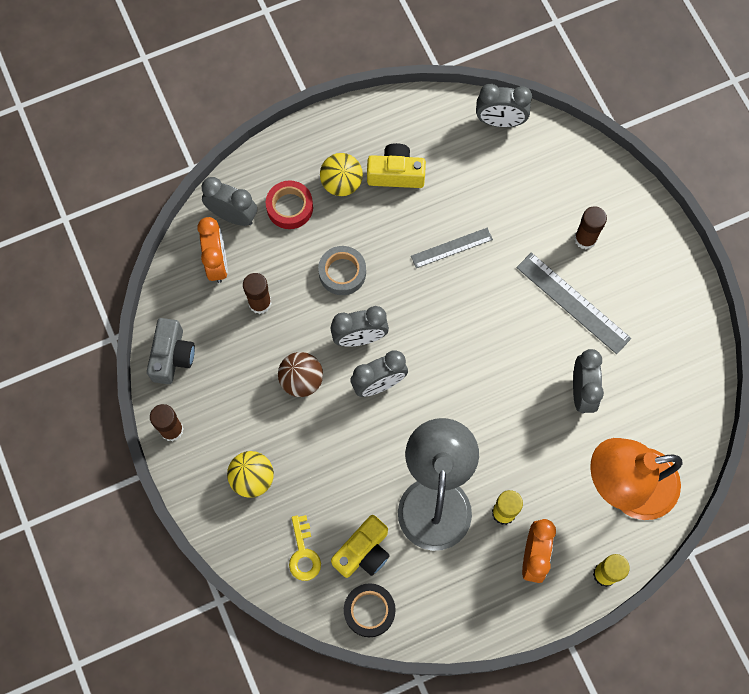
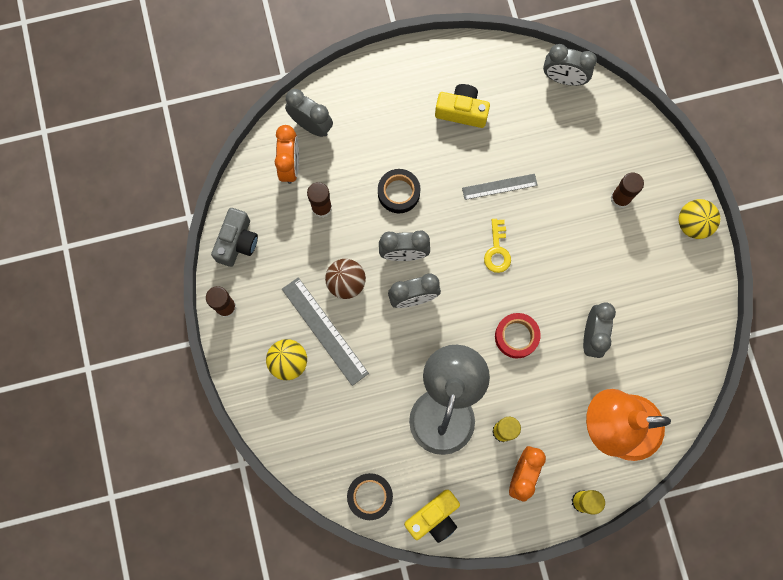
camera: 10 degrees right, 5 degrees up
red tape [266,181,313,229] -> red tape moved to [495,313,541,359]
yellow key [289,515,321,581] -> yellow key moved to [484,219,511,273]
grey tape [318,246,366,295] -> black tape [378,169,420,213]
yellow ball [320,153,363,196] -> yellow ball moved to [679,199,720,239]
yellow camera [331,515,390,578] -> yellow camera moved to [404,490,460,543]
grey ruler [516,252,631,354] -> grey ruler moved to [282,277,369,386]

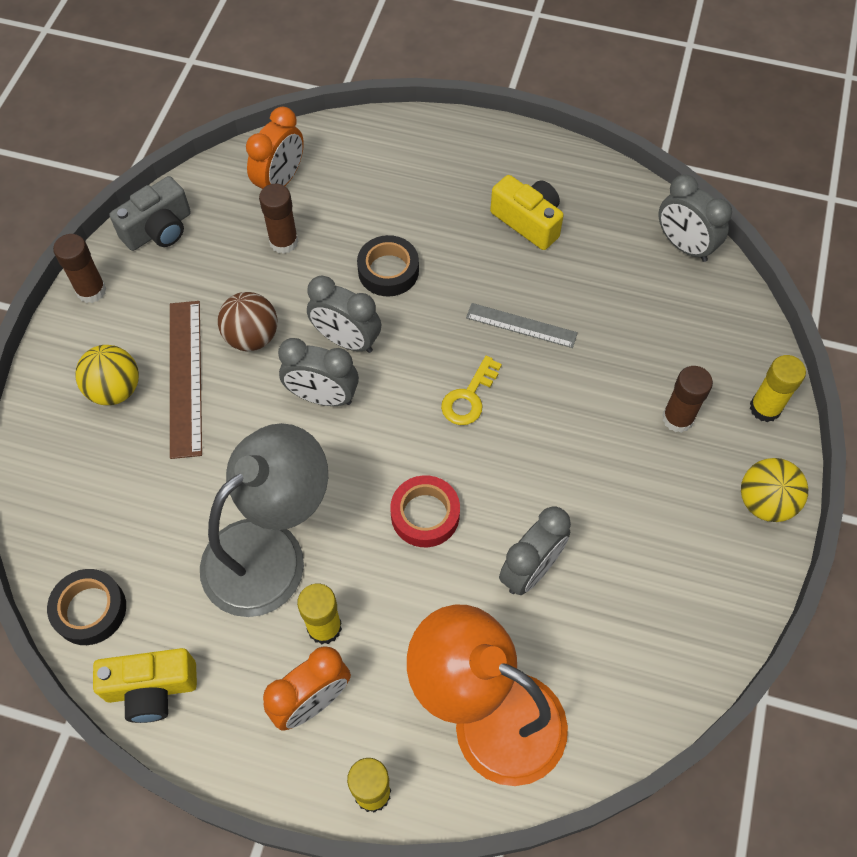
camera: 30 degrees right, 15 degrees down
grey ruler [282,277,369,386] -> brown ruler [170,301,202,459]
grey clock [285,89,333,137] -> none
none -> yellow glue stick [750,355,806,422]

